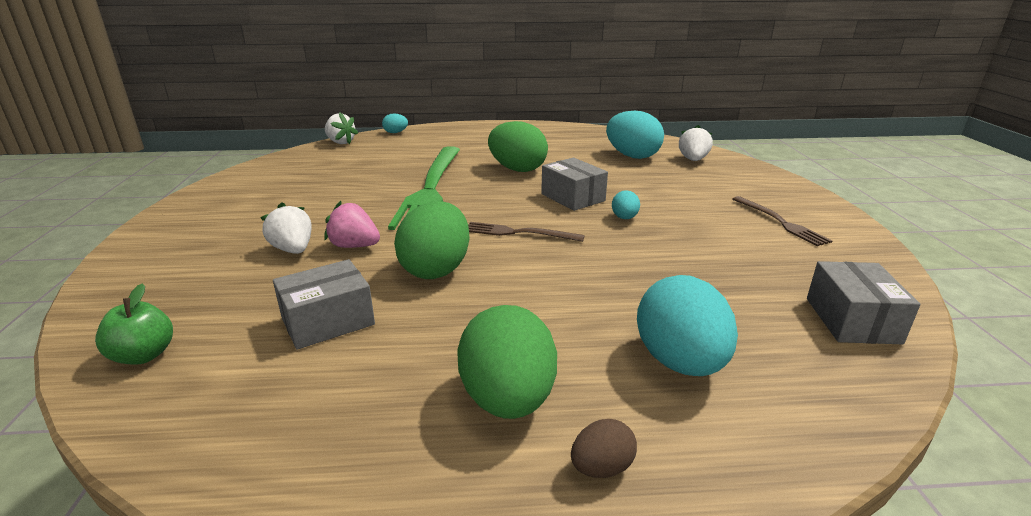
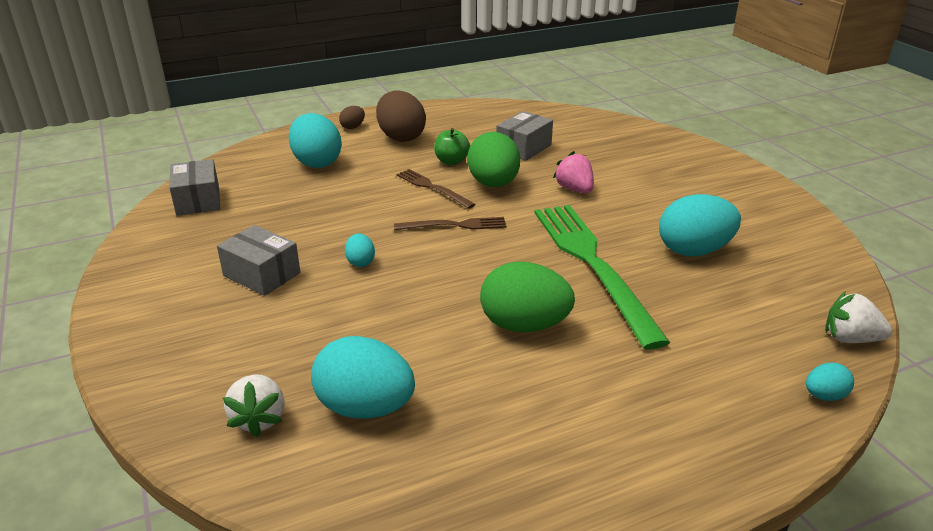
camera: 160 degrees right, 5 degrees up
green apple [95,284,173,365] -> green apple moved to [434,128,470,165]
white strawberry [260,202,312,254] -> none
pink strawberry [324,201,380,248] -> pink strawberry turned 120 degrees counterclockwise [553,151,594,193]
green egg [457,305,557,419] -> brown egg [376,90,426,142]
grey box [541,158,608,211] -> grey box moved to [217,225,301,296]
brown fork [732,196,832,246] -> brown fork moved to [396,169,476,209]
none -> turquoise egg [659,194,741,256]

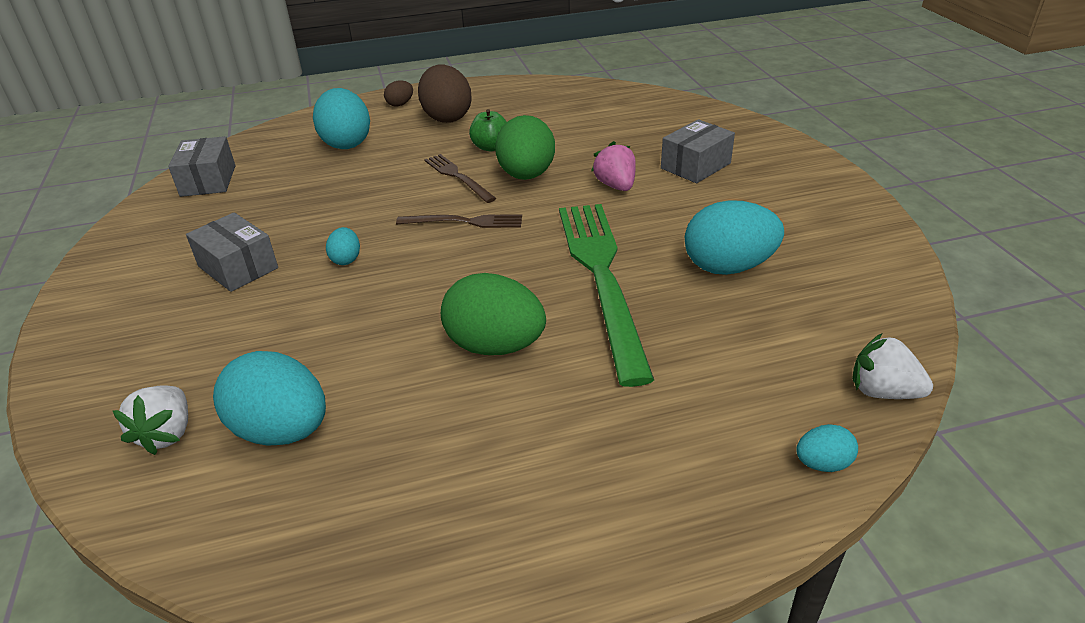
camera: 10 degrees right, 5 degrees up
grey box [496,111,553,161] -> grey box moved to [661,119,735,183]

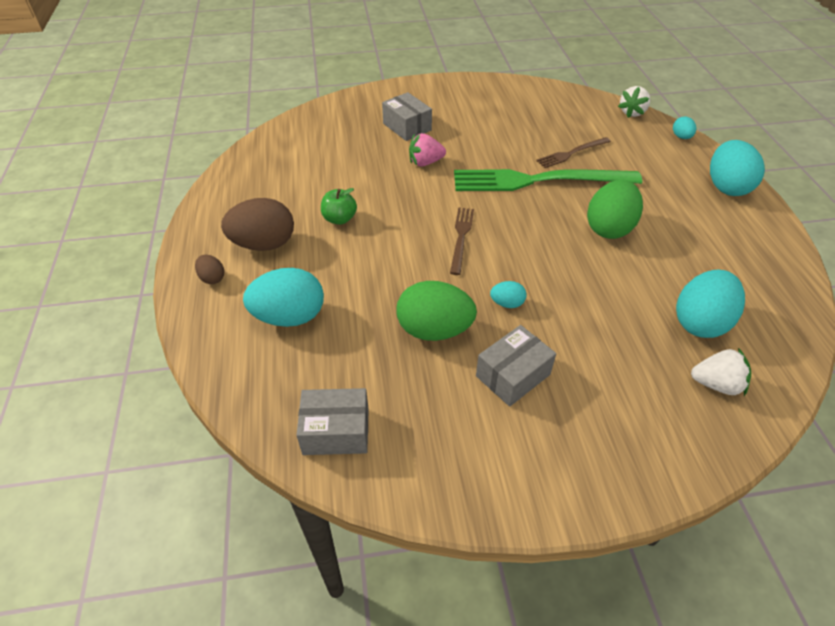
camera: 85 degrees left, 10 degrees up
brown fork [424,154,496,203] -> brown fork moved to [536,137,611,168]
green egg [495,115,555,180] -> green egg moved to [396,281,477,341]
turquoise egg [685,200,784,275] -> turquoise egg moved to [710,140,765,196]

